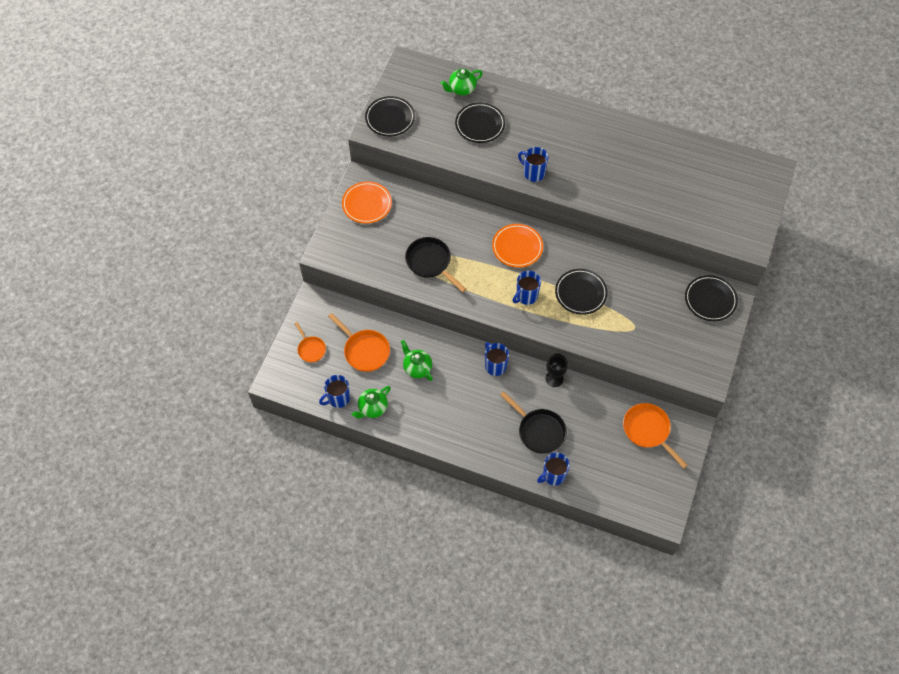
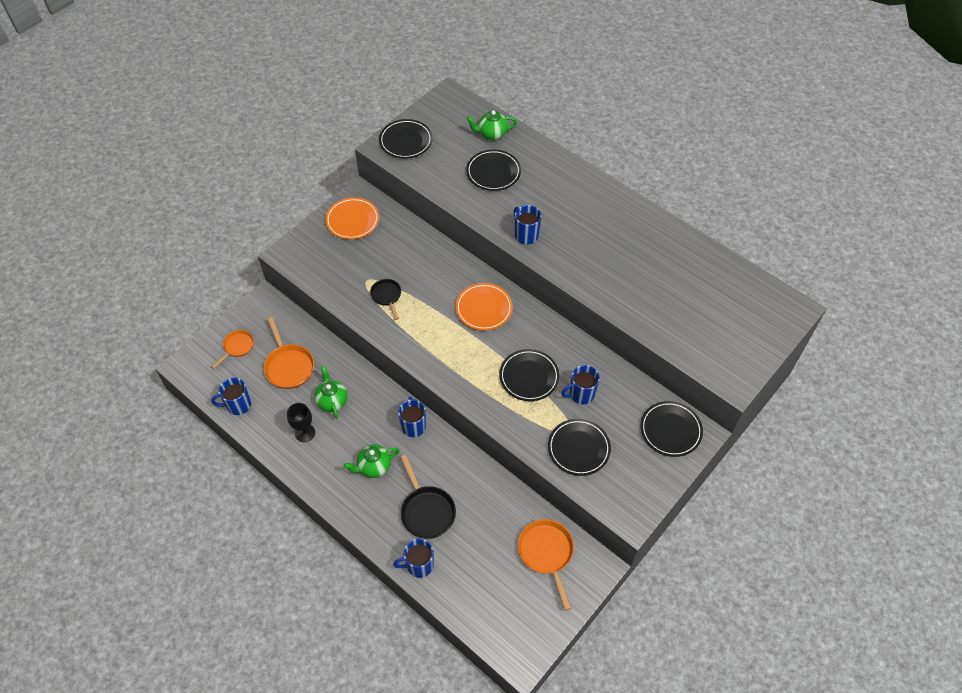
camera: 20 degrees right, 5 degrees down
orange pan [294,322,326,362] -> orange pan turned 135 degrees counterclockwise [211,330,254,369]
green teapot [352,386,391,419] -> green teapot moved to [344,444,400,478]
black pan [405,237,466,292] -> black pan [370,279,401,320], size x0.62
blue mug [513,271,541,305] -> blue mug moved to [561,365,600,404]
black goblet [546,353,568,387] -> black goblet moved to [287,403,315,442]
none -> black plate [548,419,611,476]

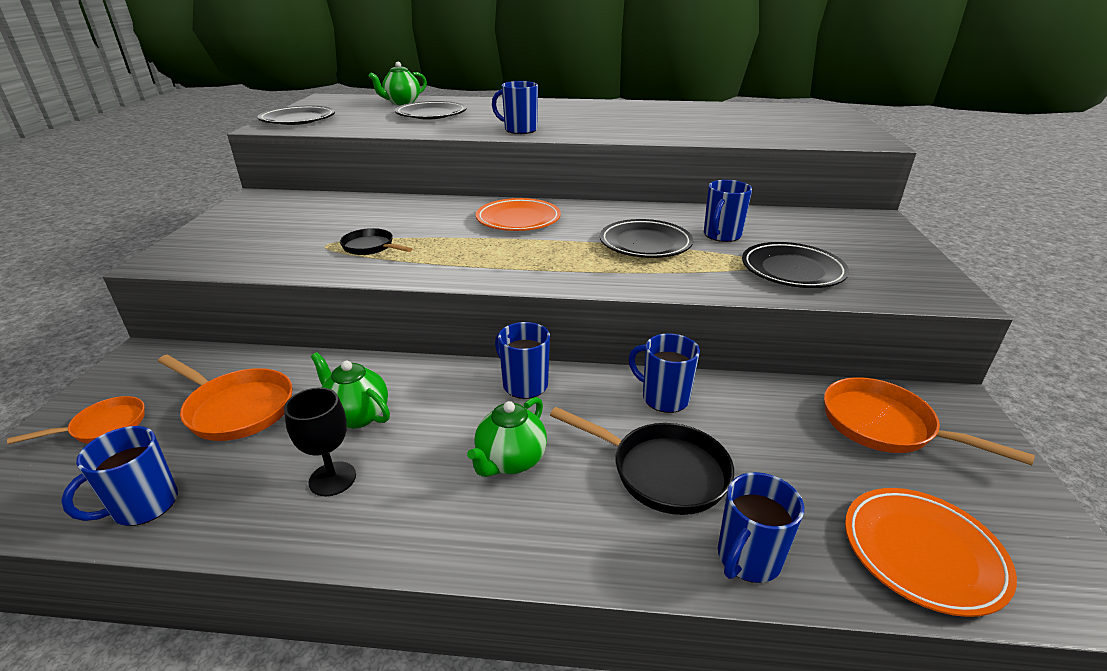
camera: 35 degrees left, 25 degrees down
orange pan [211,330,254,369] -> orange pan turned 60 degrees clockwise [7,396,145,444]
orange plate [325,197,379,239] -> orange plate moved to [845,488,1017,617]
black plate [641,401,703,457] -> none
none -> blue mug [629,333,700,413]

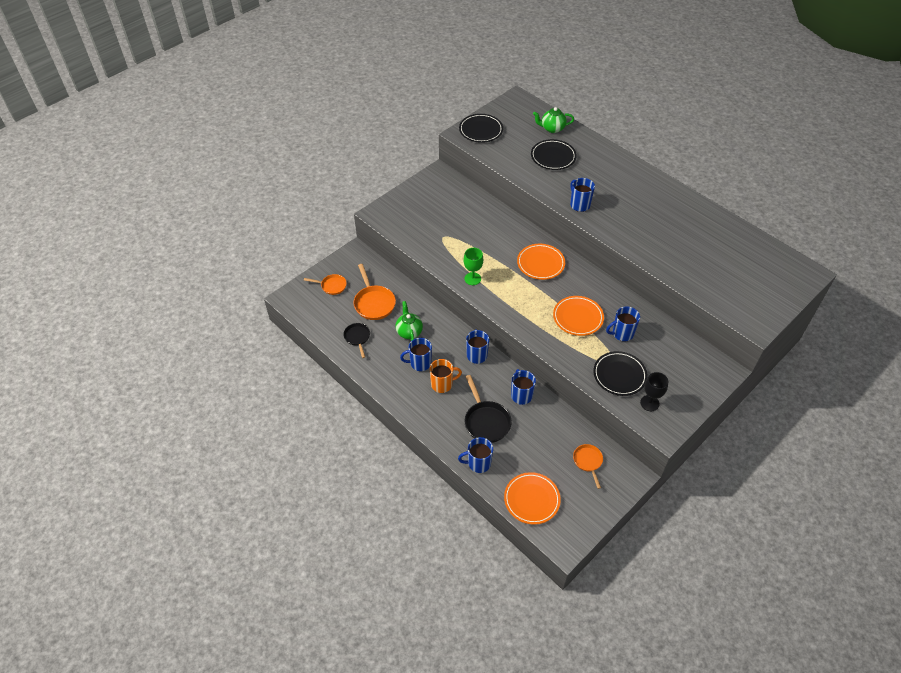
camera: 40 degrees right, 20 degrees up
blue mug [61,426,178,526] -> blue mug moved to [400,338,432,371]
black goblet [284,387,356,496] -> black goblet moved to [640,372,668,411]
black pan [340,228,412,255] -> black pan moved to [343,323,370,358]
green teapot [467,397,547,477] -> orange mug [430,359,462,393]
black plate [600,219,693,258] -> orange plate [553,296,604,336]
orange pan [824,377,1035,465] -> orange pan [573,444,603,489], size x0.62
none -> green goblet [463,248,483,285]

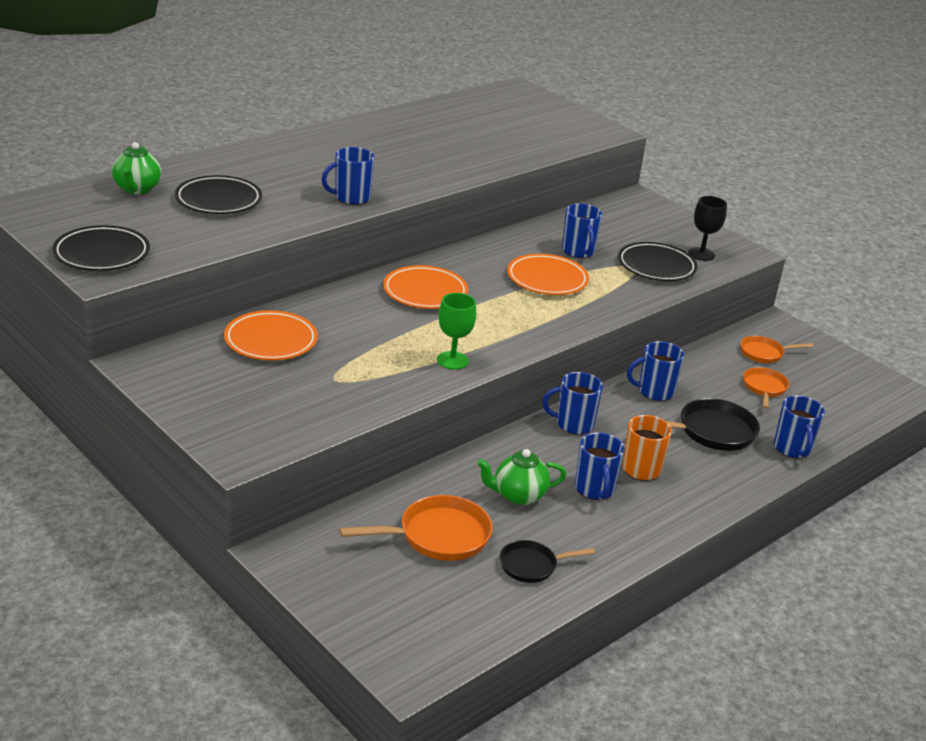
camera: 90 degrees left, 20 degrees down
orange pan [304,274,347,295] -> orange pan moved to [743,367,789,409]
orange plate [504,472,561,524] -> orange plate moved to [224,310,318,360]

